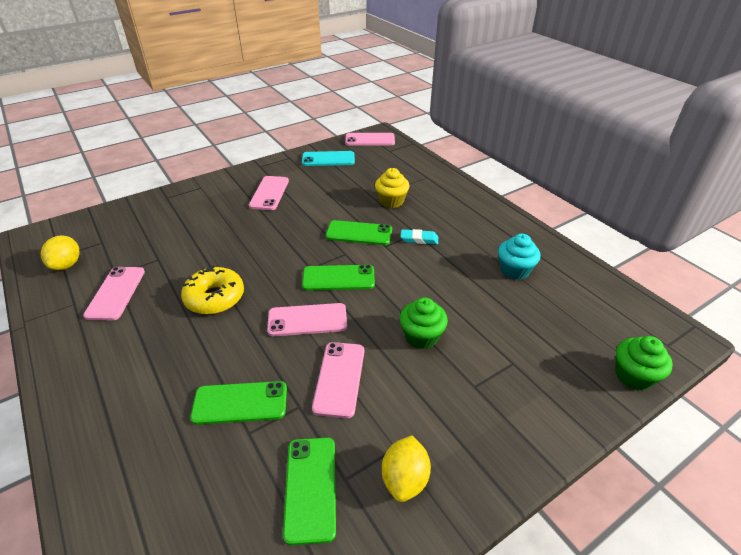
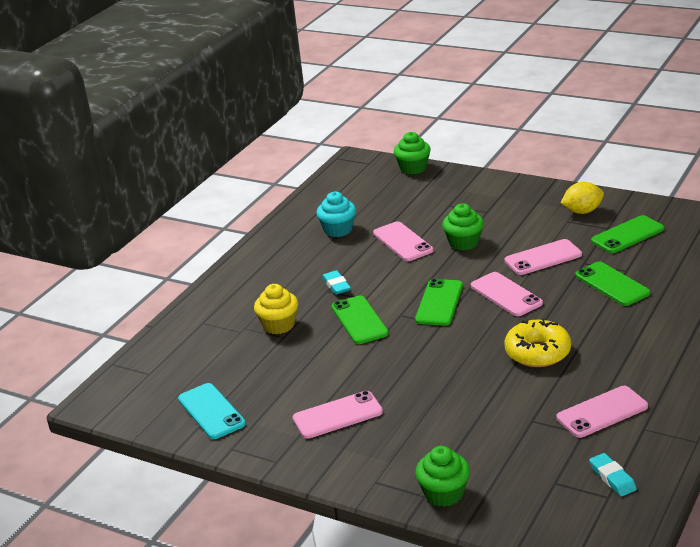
camera: 115 degrees left, 10 degrees down
yellow lemon [41,235,80,270] -> turquoise eraser [589,453,637,496]
green phone [302,265,375,291] -> green phone turned 45 degrees clockwise [415,279,463,326]
pink phone [345,133,395,146] -> pink phone moved to [373,221,433,261]
none -> green cupcake [415,446,470,507]

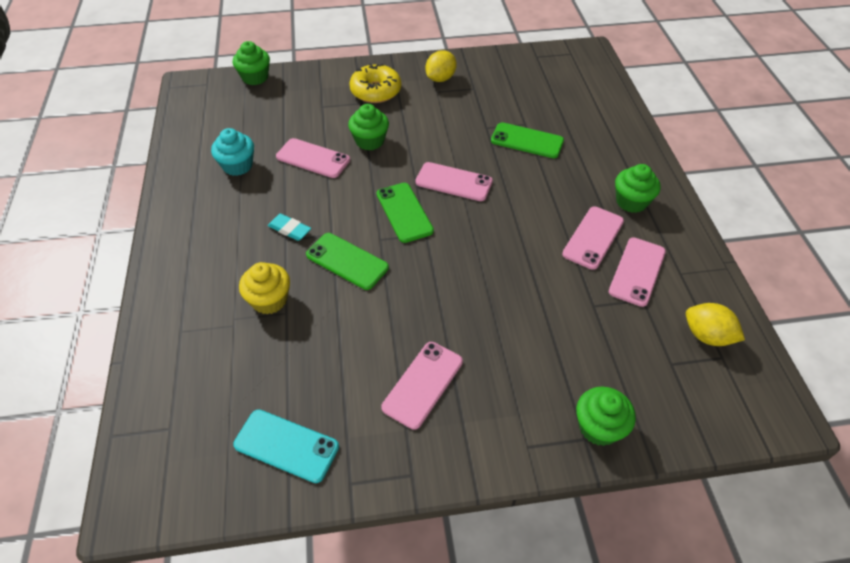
camera: 40 degrees left, 20 degrees up
pink phone [504,239,582,275] -> pink phone moved to [562,207,624,270]
yellow donut [504,318,571,367] -> yellow donut moved to [349,63,401,103]
turquoise eraser [589,453,637,496] -> yellow lemon [686,303,745,346]
green phone [591,215,664,253] -> none
none -> green cupcake [615,164,661,213]

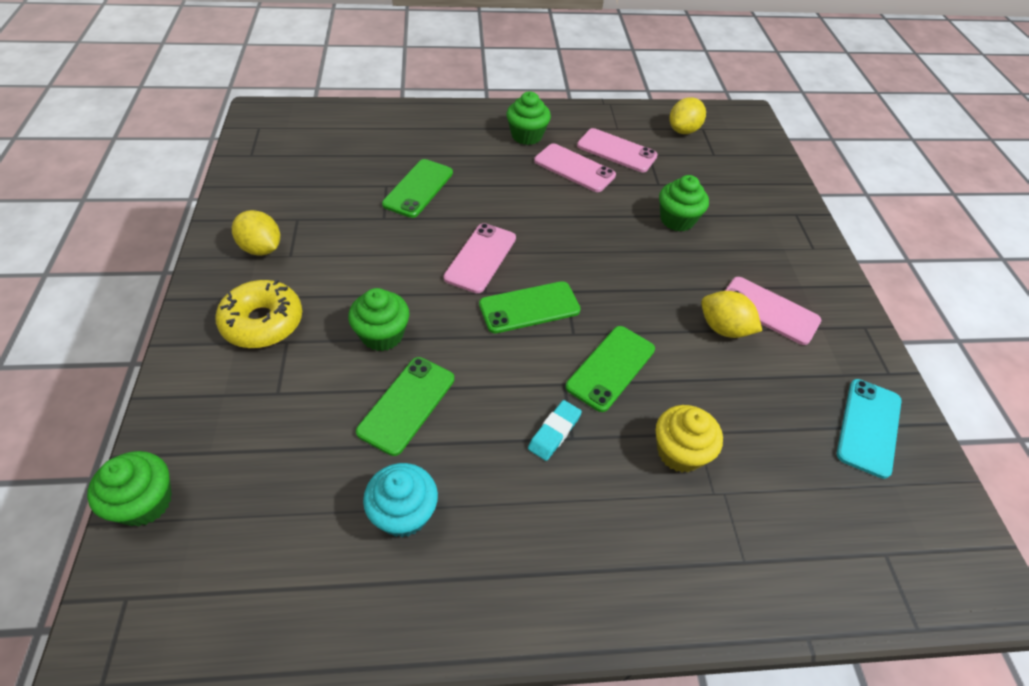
camera: 90 degrees left, 0 degrees up
pink phone [276,138,350,178] -> green phone [356,357,454,456]
green cupcake [576,387,636,446] -> green cupcake moved to [659,175,709,231]
none -> yellow lemon [701,291,762,338]

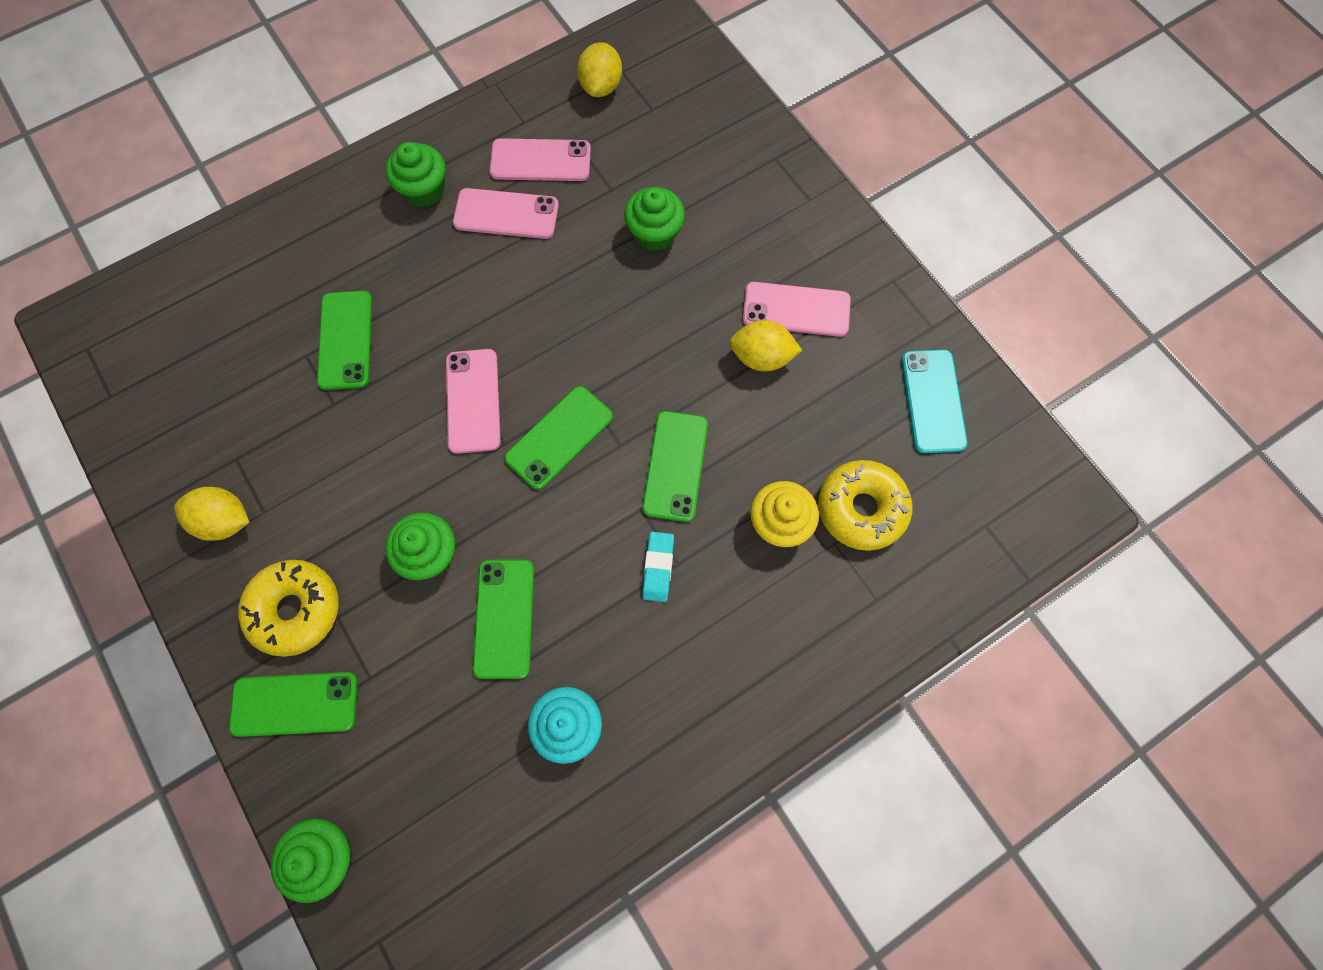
camera: 25 degrees left, 20 degrees up
none -> green phone [229,672,358,737]
none -> yellow donut [818,460,912,551]

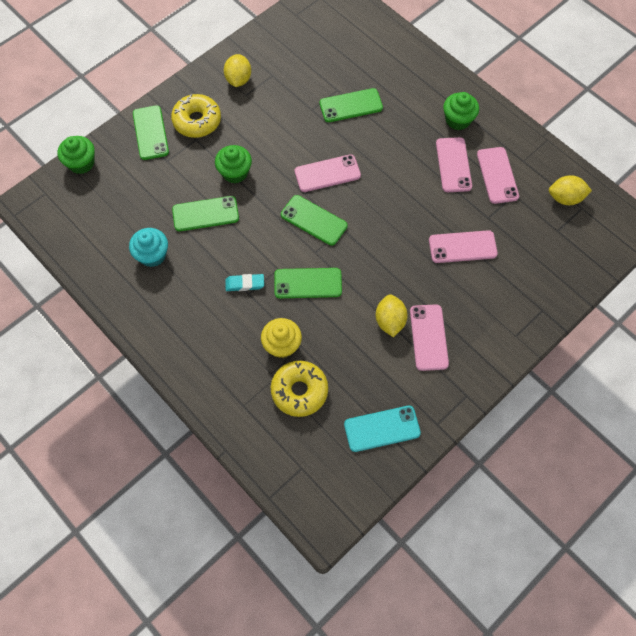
camera: 80 degrees right, 5 degrees down
green cupcake [624,187,685,251] -> pink phone [429,230,498,263]

